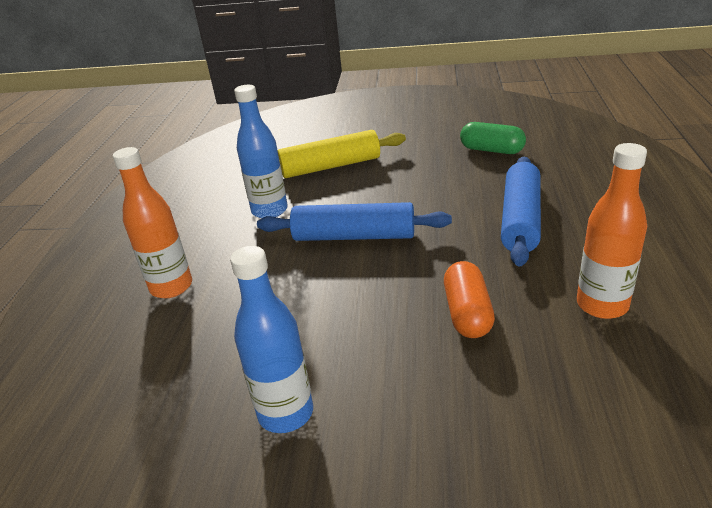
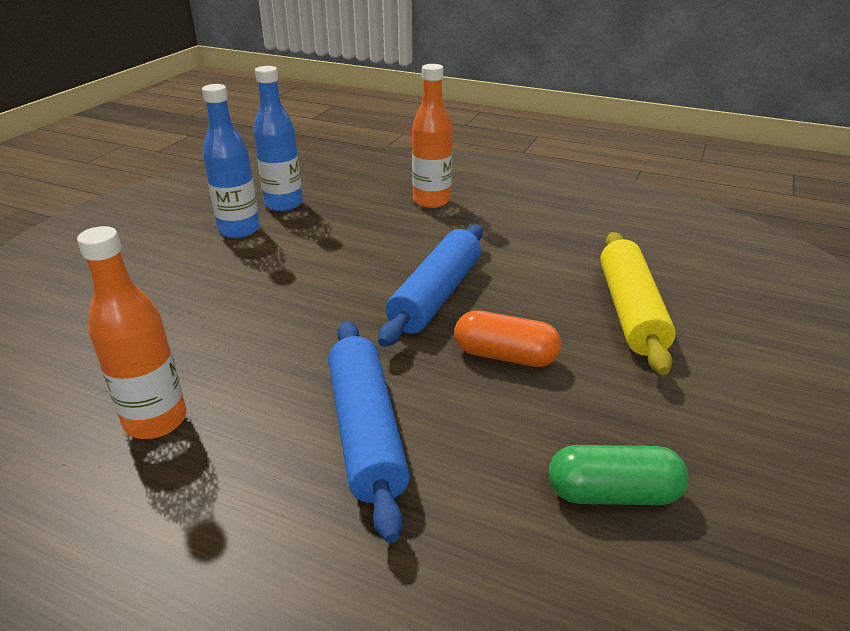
camera: 105 degrees right, 0 degrees up
blue bottle [234,85,288,219] -> blue bottle moved to [253,66,303,211]
orange capsule [444,261,495,338] -> orange capsule moved to [454,310,561,367]
green capsule [460,122,526,154] -> green capsule turned 45 degrees clockwise [549,445,689,505]
blue rolling pin [501,157,541,267] -> blue rolling pin turned 45 degrees clockwise [328,321,410,543]

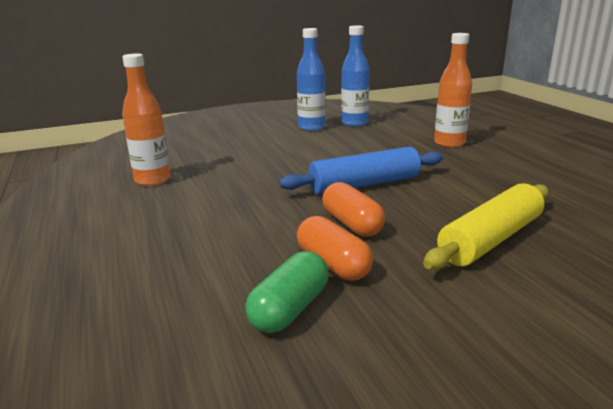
camera: 45 degrees right, 10 degrees down
blue rolling pin [328,321,410,543] -> none
green capsule [549,445,689,505] -> green capsule turned 75 degrees clockwise [245,251,329,333]
none -> orange capsule [297,216,373,281]

